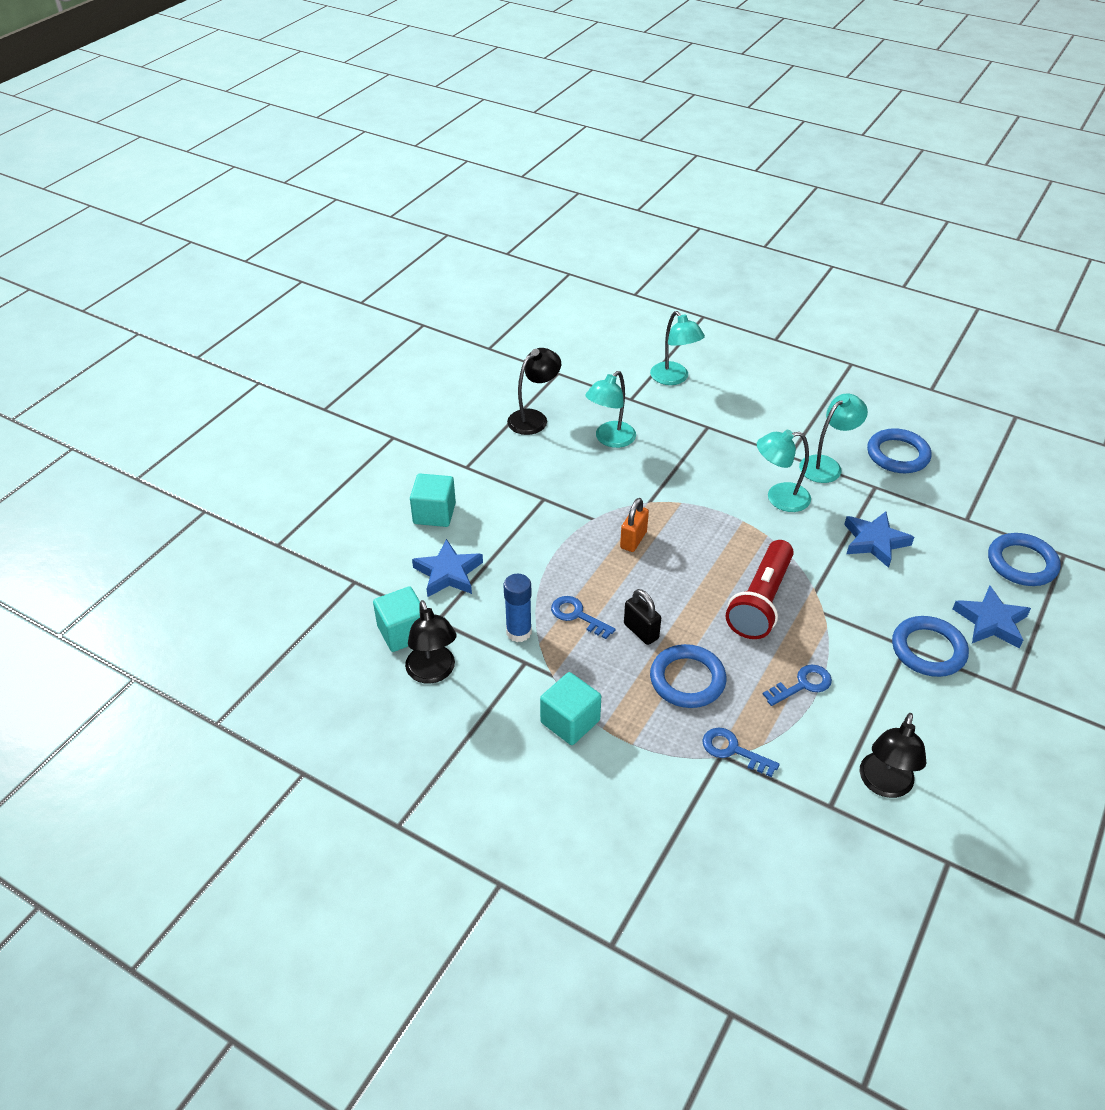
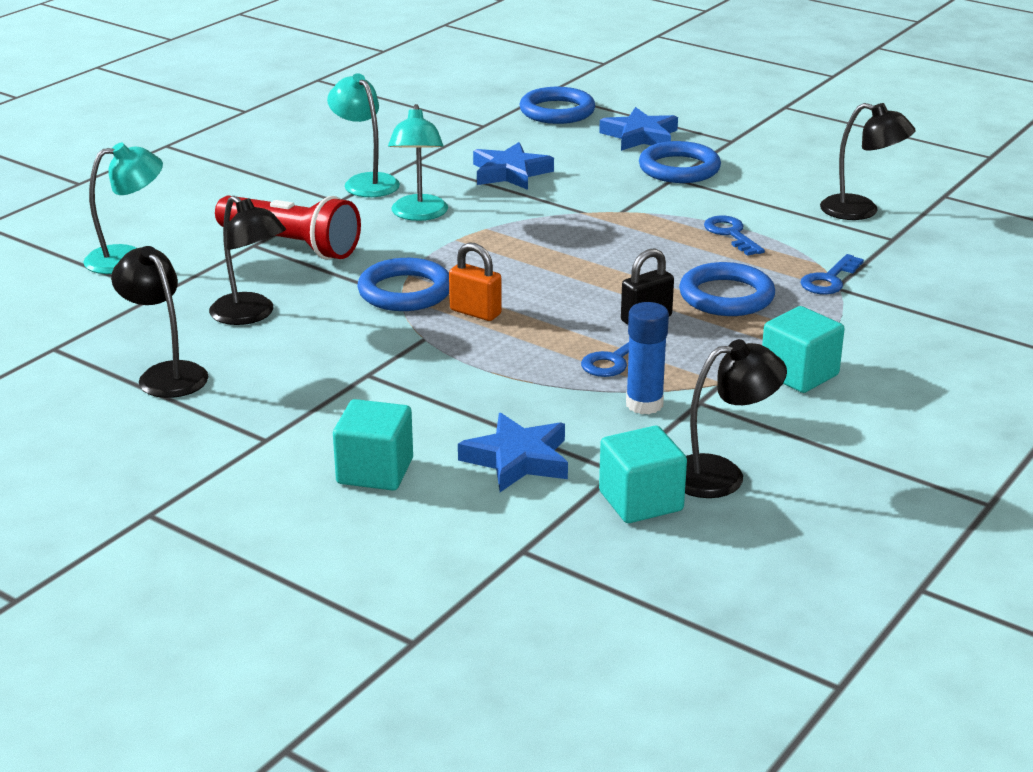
camera: 85 degrees left, 15 degrees down
turquoise lamp [585,371,636,448] -> black lamp [209,196,286,325]
red flashlight [726,540,794,639] -> red flashlight moved to [215,196,361,260]
blue ring [867,428,931,473] -> blue ring moved to [357,258,449,311]

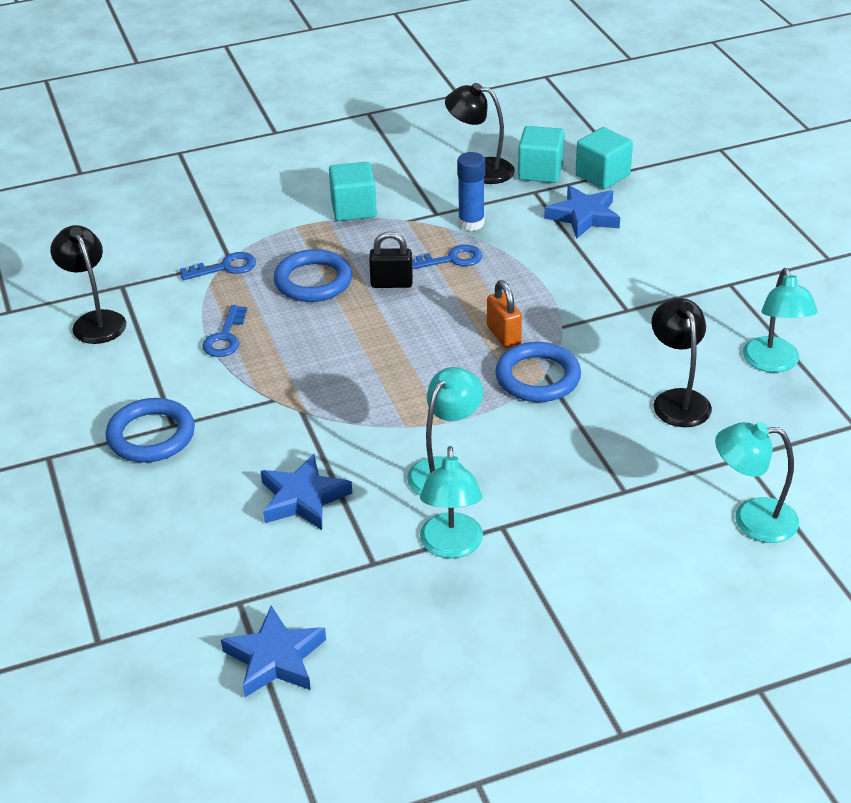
camera: 145 degrees left, 10 degrees up
black lamp [111,246,209,398] -> turquoise lamp [743,268,818,373]
red flashlight [215,196,361,260] -> none
turquoise cube [333,399,413,491] -> turquoise cube moved to [575,127,633,189]
blue ring [520,87,595,124] -> none
blue star [599,107,678,151] -> blue star moved to [221,606,326,697]

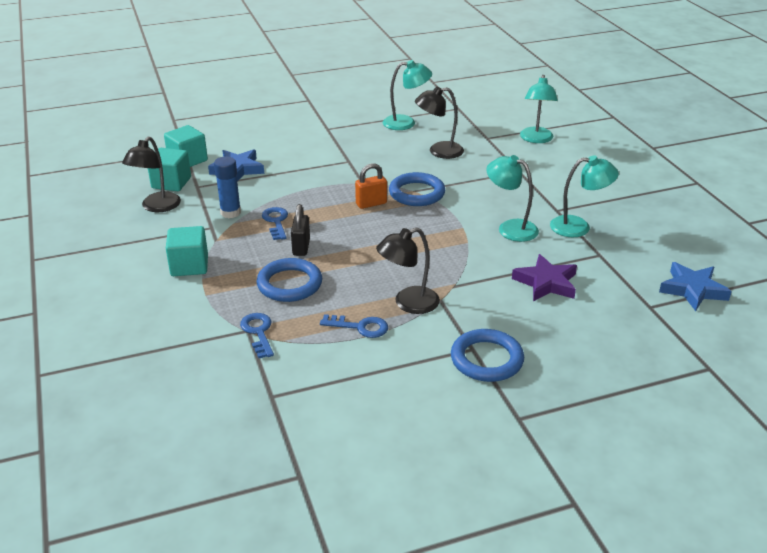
camera: 90 degrees left, 5 degrees down
black lamp [50,225,126,344] -> black lamp moved to [376,227,440,314]
blue star [261,454,352,530] -> purple star [512,254,577,302]

